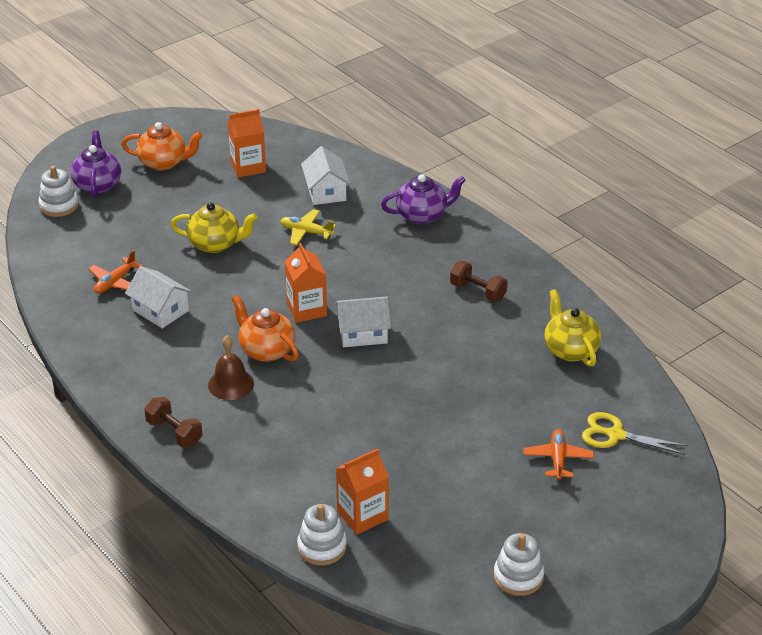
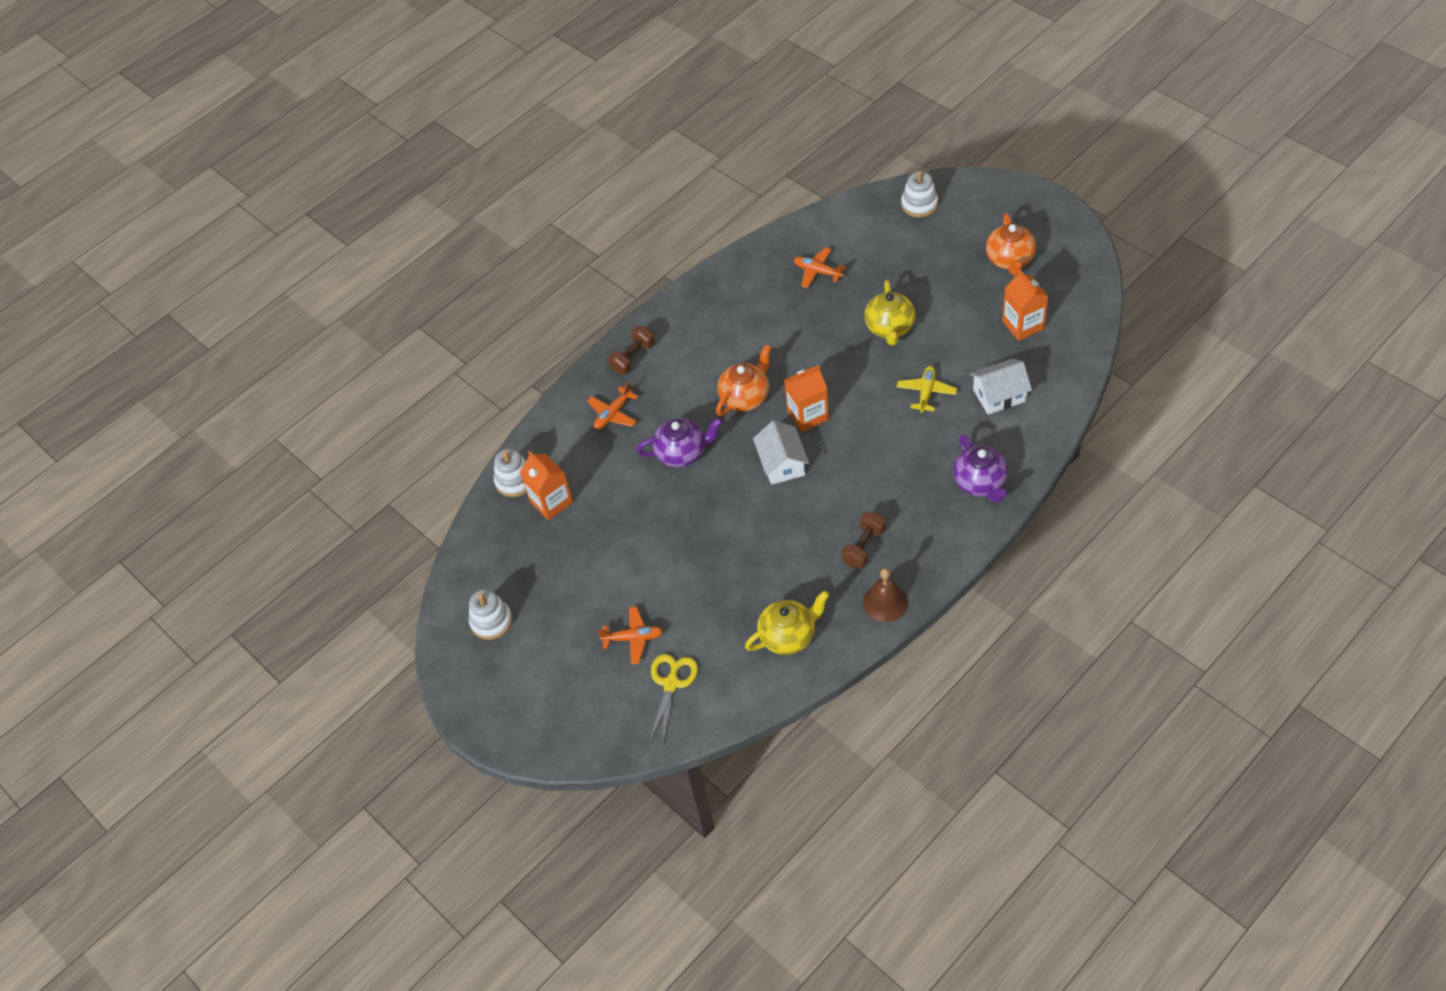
camera: 90 degrees right, 15 degrees up
purple teapot [71,130,121,198] -> purple teapot moved to [636,418,723,468]
white house [125,266,192,329] -> none
brown bell [208,335,254,400] -> brown bell moved to [863,568,908,622]
none -> orange plane [587,382,638,430]

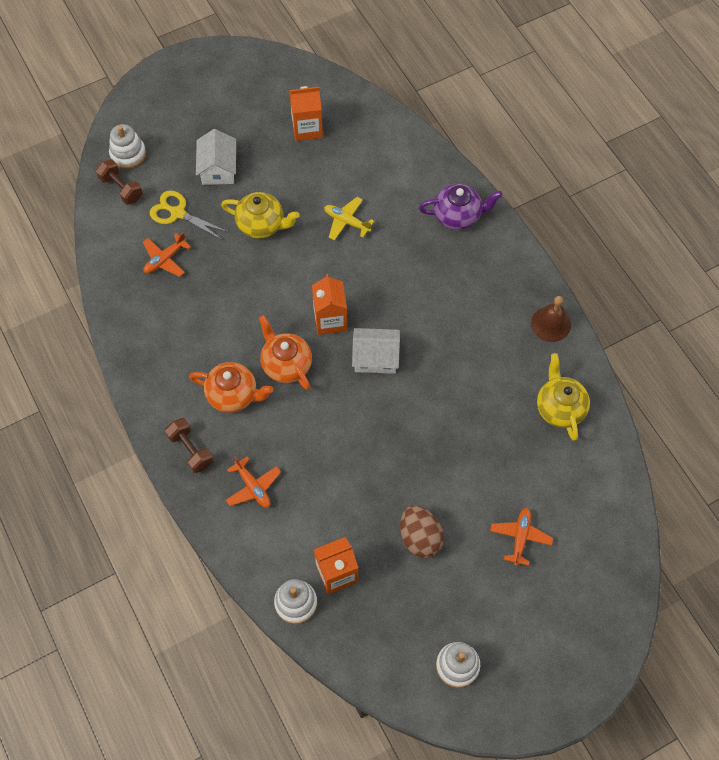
camera: 80 degrees left, 10 degrees up
purple teapot [636,418,723,468] -> none
yellow scissors [649,654,698,743] -> yellow scissors moved to [150,190,228,240]
brown dumbbell [841,512,886,569] -> brown dumbbell moved to [96,159,143,205]
white house [970,359,1032,415] -> white house moved to [196,129,236,185]
orange teapot [986,213,1036,276] -> orange teapot moved to [189,362,273,413]
none -> brown egg [400,505,444,558]

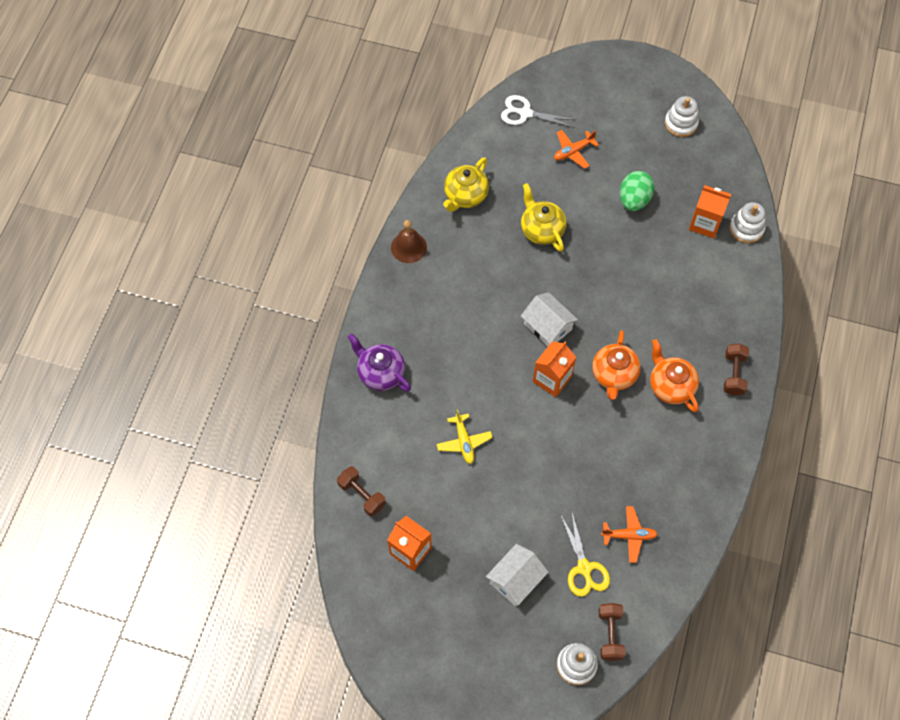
camera: 135 degrees left, 0 degrees up
yellow teapot [221,192,300,238] -> yellow teapot moved to [521,183,566,252]
orange plane [226,456,281,508] -> none
brown egg [400,505,444,558] -> green egg [620,171,654,211]
none -> brown dumbbell [337,466,386,516]
none -> white scissors [501,95,577,127]

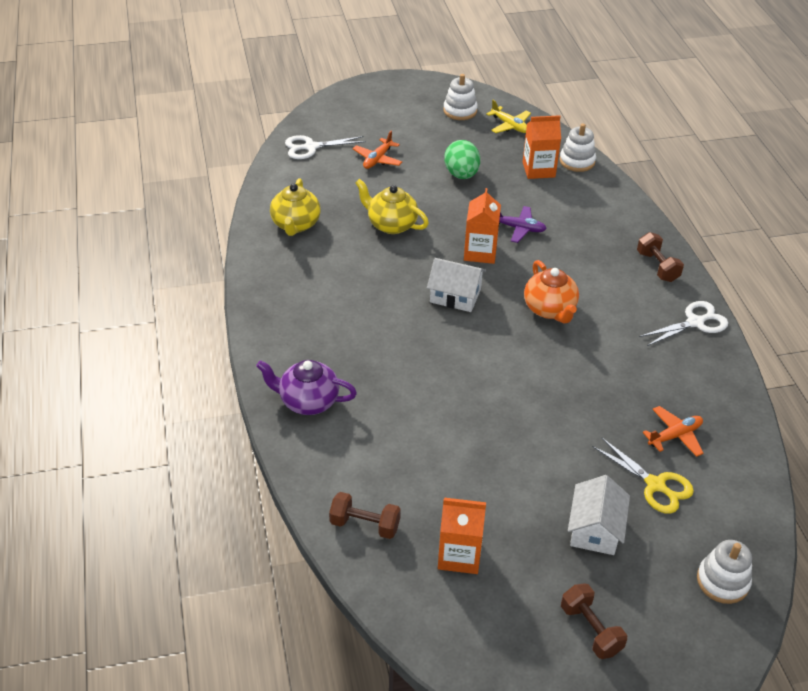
camera: 30 degrees left, 20 degrees down
brown bell [391,220,427,263] -> none
yellow plane [436,409,493,464] -> yellow plane moved to [486,100,531,133]
orange carton [533,341,576,397] -> orange carton moved to [464,188,501,264]
brown dumbbell [599,603,626,661] -> brown dumbbell moved to [561,583,627,659]
orange teapot [650,339,699,412] -> none
none -> purple plane [499,206,547,243]
none -> white scissors [639,301,728,346]

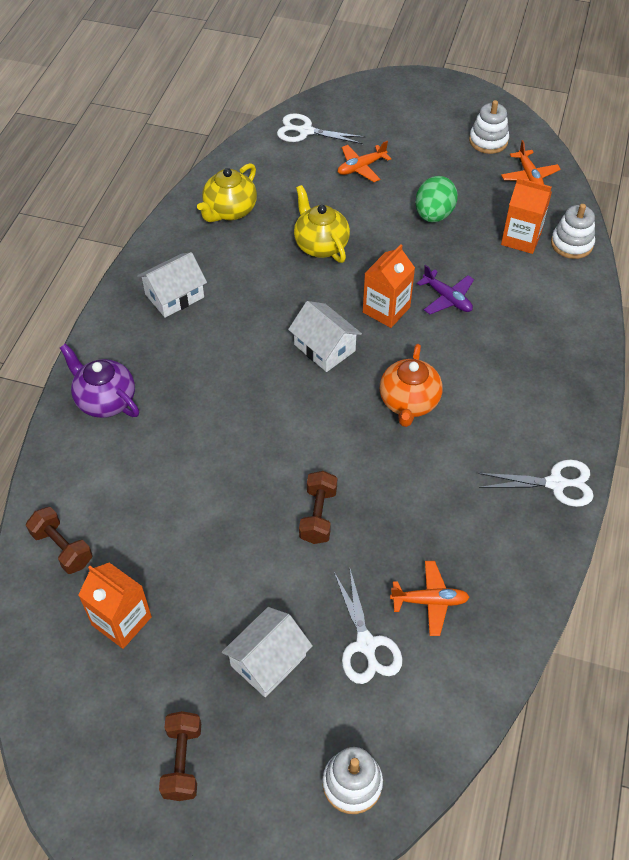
camera: 30 degrees right, 10 degrees up
yellow plane [486,100,531,133] -> orange plane [501,140,561,184]
yellow scissors [592,437,694,514] -> white scissors [334,569,403,684]
brown dumbbell [637,232,684,282] -> brown dumbbell moved to [299,471,337,544]
none -> white house [137,252,207,318]

